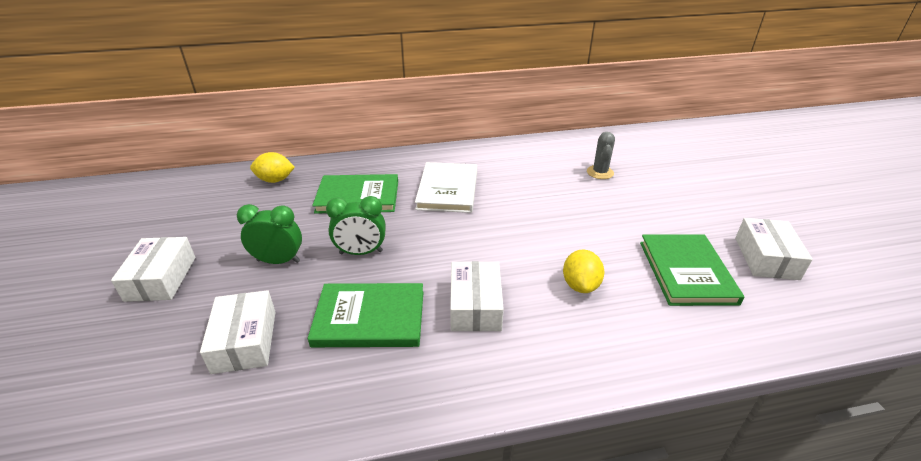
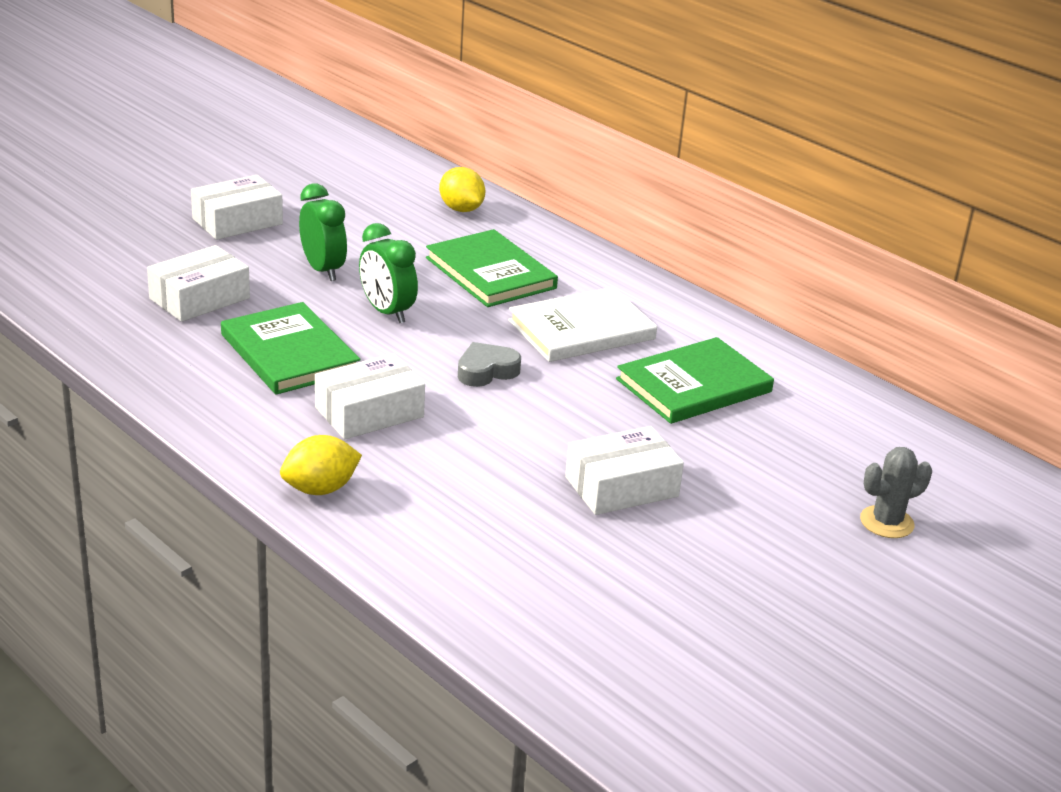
camera: 55 degrees right, 5 degrees down
yellow lemon [563,250,605,293] -> yellow lemon moved to [280,435,362,495]
grey cactus [587,132,615,179] -> grey cactus moved to [860,447,932,538]
green book [640,234,744,306] -> green book moved to [616,337,774,424]
white box [735,218,813,280] -> white box moved to [565,426,684,515]
none -> grey heart [458,342,521,387]

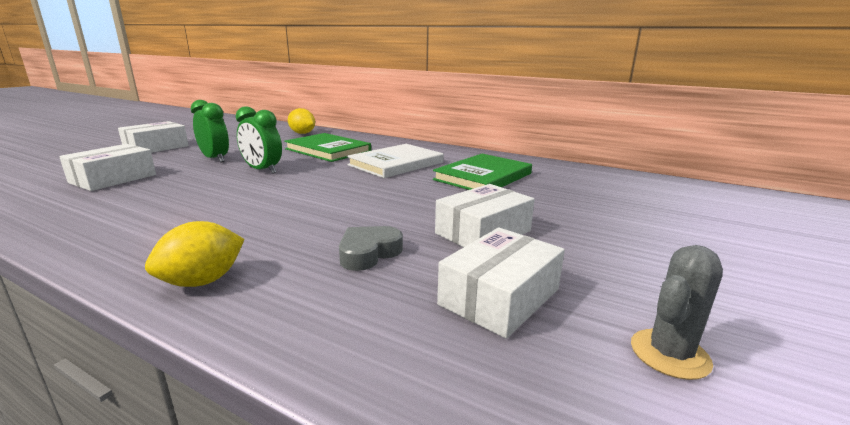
camera: 15 degrees left, 10 degrees down
green book [221,302,361,395] -> none
white box [315,353,425,439] -> white box moved to [437,227,565,339]
grey heart [458,342,521,387] -> grey heart moved to [339,226,403,271]
grey cactus [860,447,932,538] -> grey cactus moved to [631,245,723,380]

